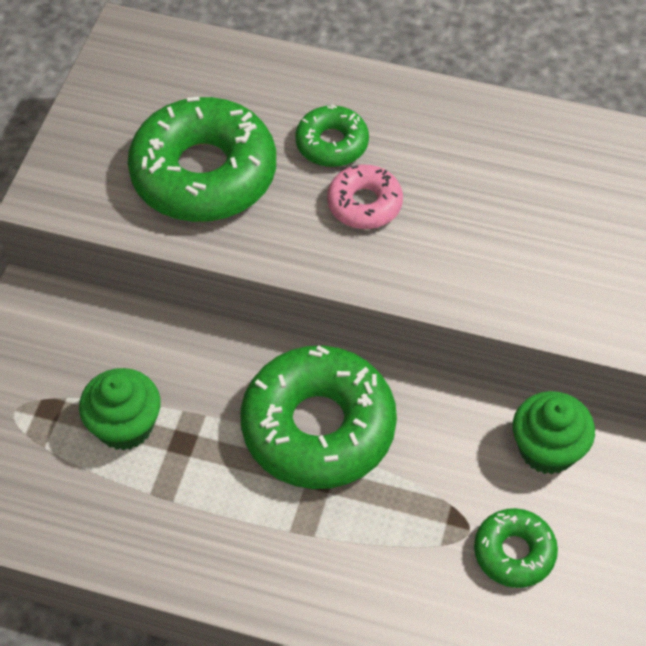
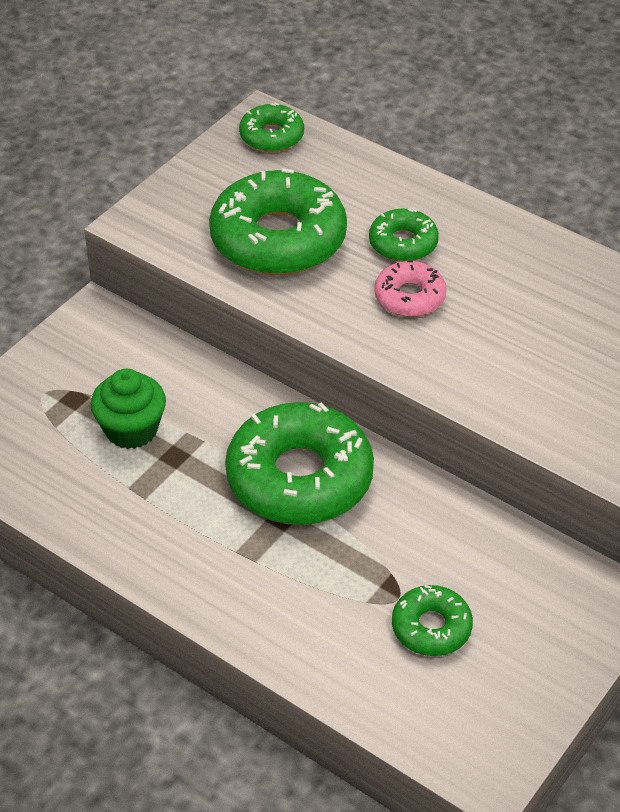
camera: 20 degrees right, 10 degrees down
green cupcake [513,391,595,474] -> none
none -> green donut [239,103,304,152]

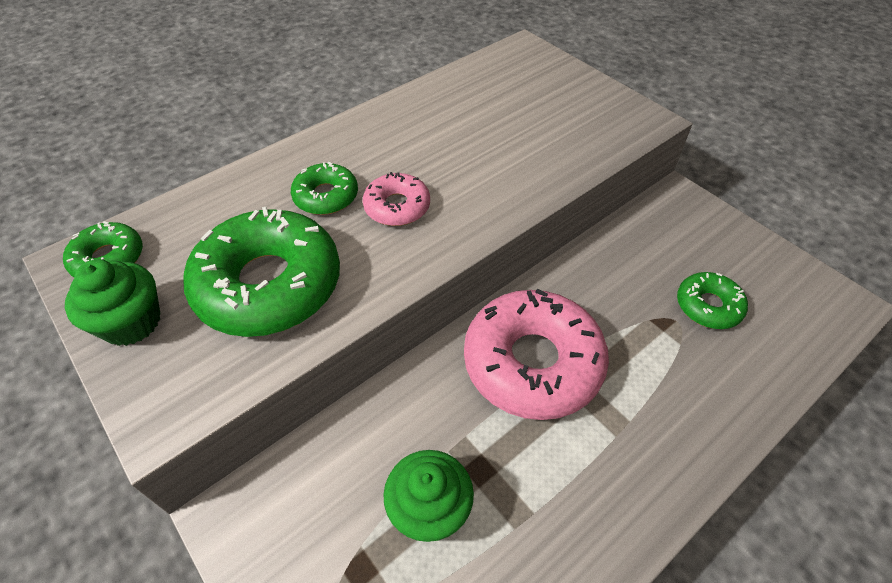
camera: 75 degrees left, 5 degrees up
green donut [225,402,374,525] -> pink donut [464,289,609,420]
none -> green cupcake [65,259,161,346]

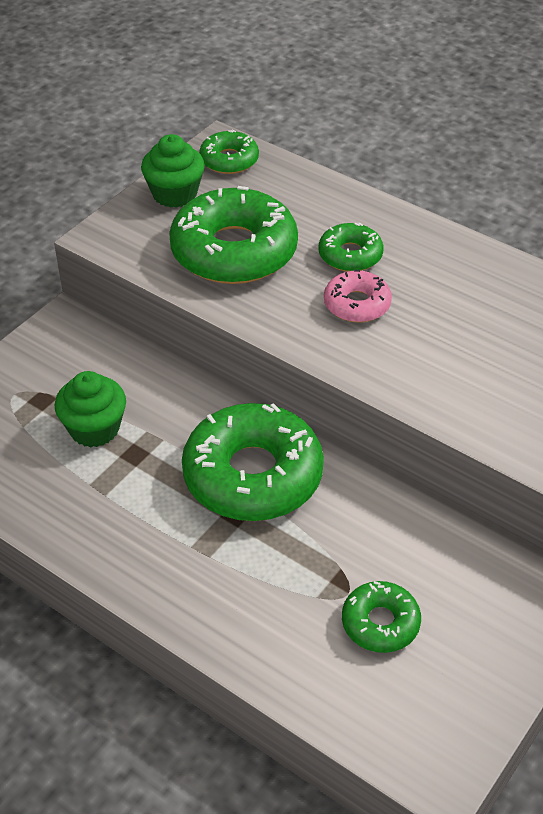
camera: 75 degrees right, 5 degrees down
pink donut [464,289,609,420] -> green donut [182,403,324,521]

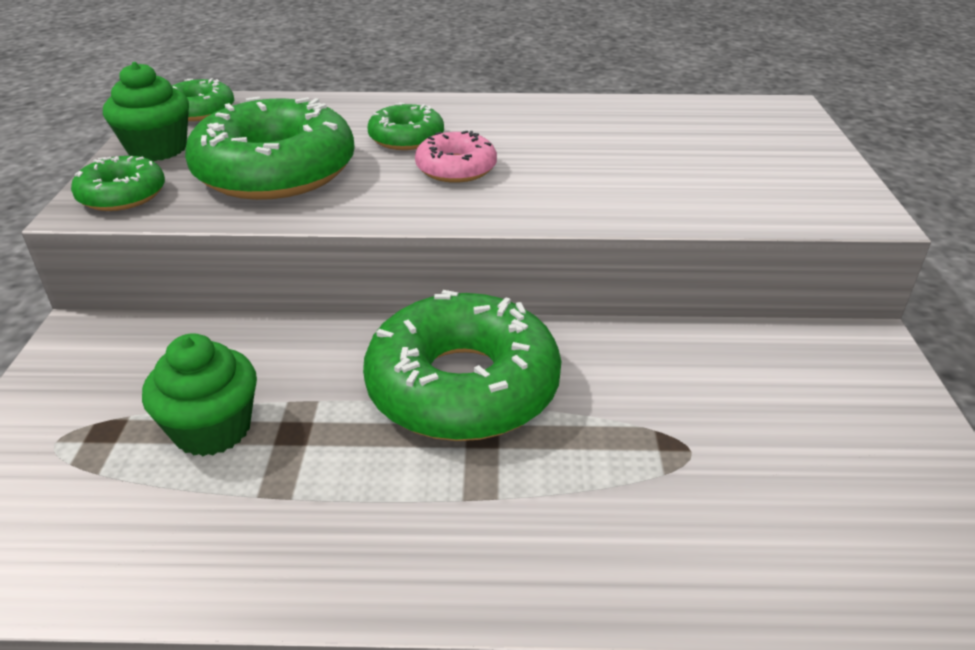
camera: 35 degrees left, 10 degrees down
green donut [342,581,421,653] -> green donut moved to [71,156,165,211]

